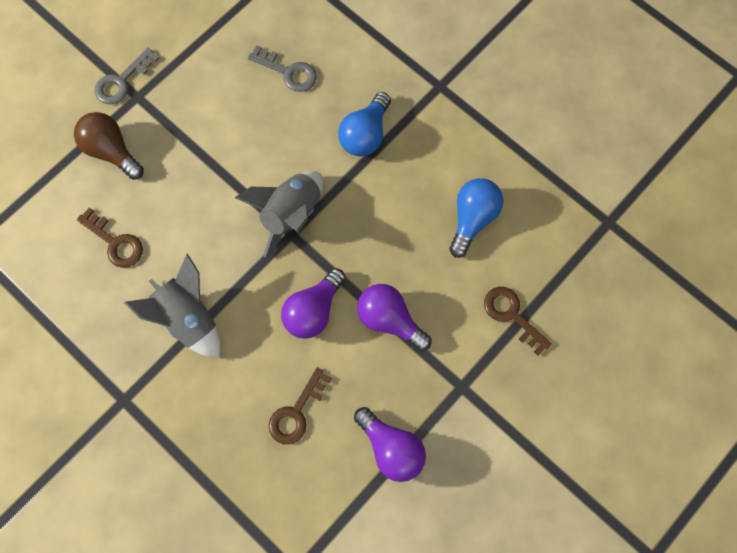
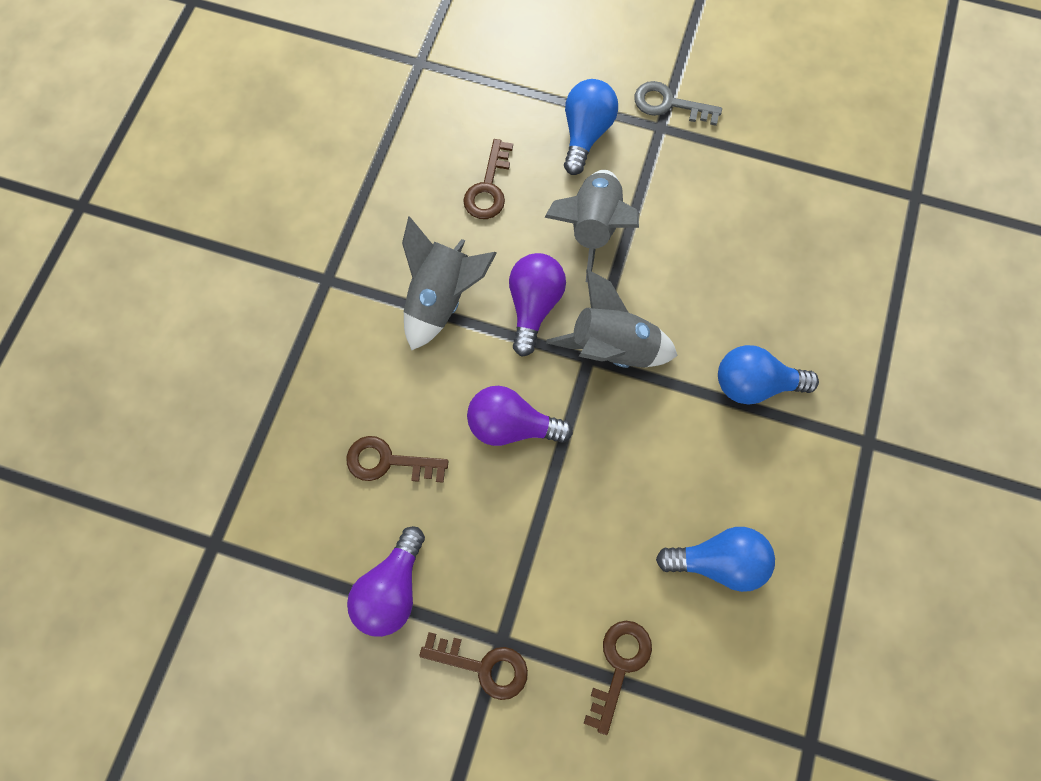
camera: 65 degrees right, 0 degrees up
brown light bulb [74,112,144,180] -> blue light bulb [564,79,618,175]
grey key [248,45,317,92] -> none
purple light bulb [357,284,431,351] -> purple light bulb moved to [509,253,566,357]
none -> brown key [419,632,528,700]
none -> grey rocket [544,170,639,282]

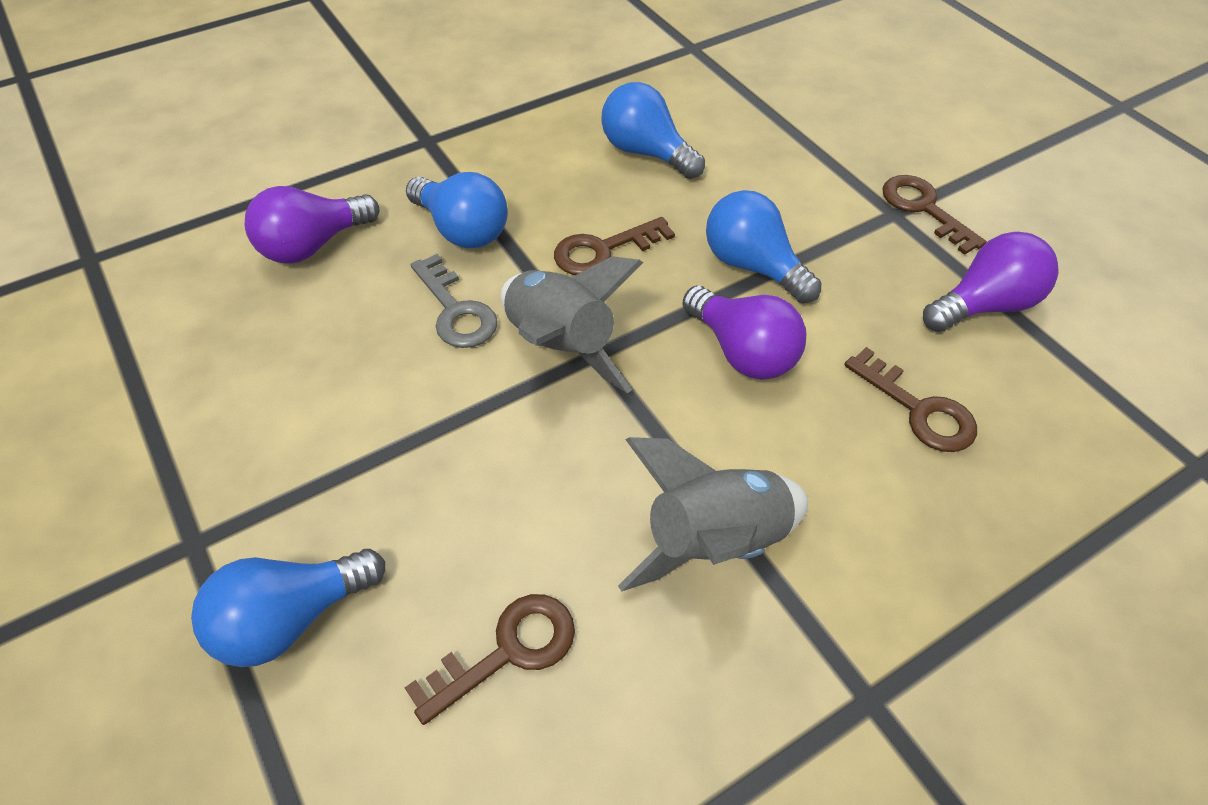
camera: 140 degrees left, 20 degrees down
purple light bulb [509,253,566,357] -> purple light bulb moved to [245,186,380,264]
grey rocket [544,170,639,282] -> none
brown key [584,621,652,735] -> brown key moved to [554,217,675,275]
grey key [634,81,722,126] -> grey key moved to [411,254,498,348]
none -> blue light bulb [706,190,822,303]

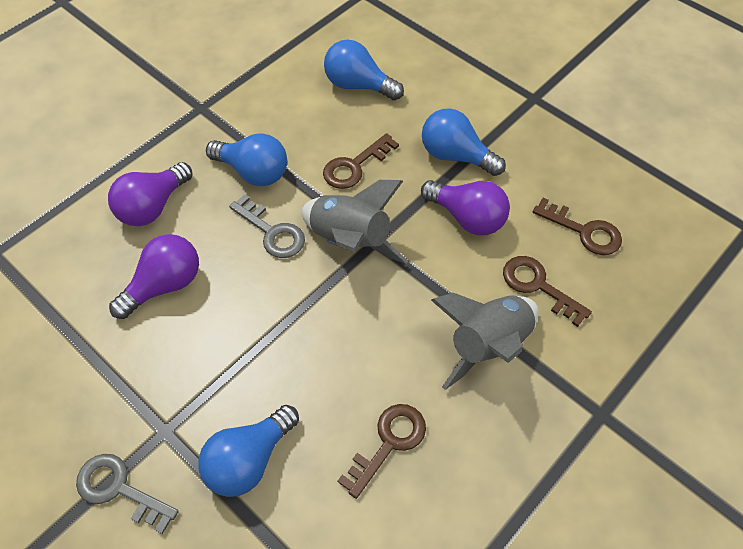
camera: 15 degrees left, 5 degrees up
brown key [882,175,987,255] -> brown key moved to [503,256,592,327]
purple light bulb [923,232,1058,332] -> purple light bulb moved to [109,234,199,319]
none -> grey key [76,454,179,534]

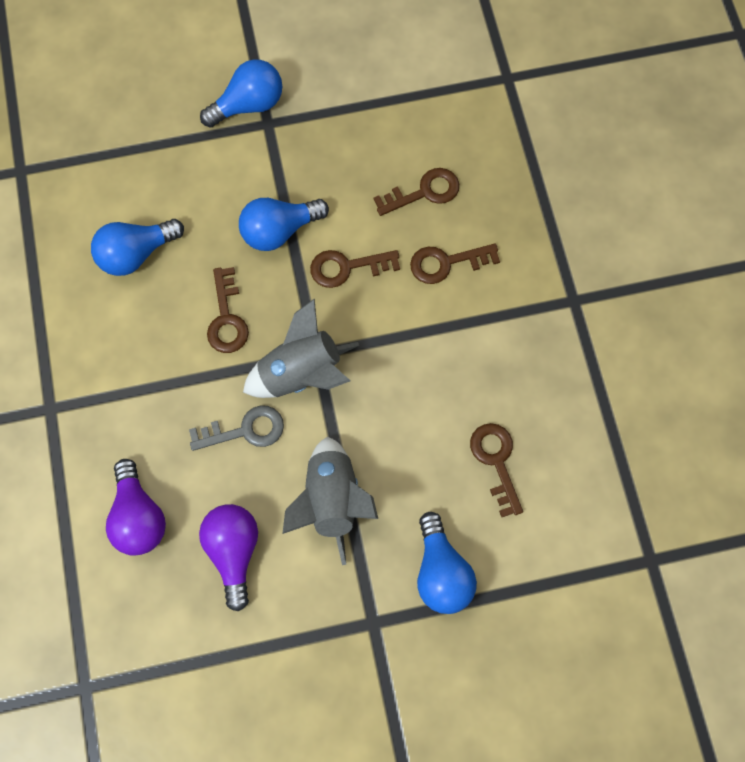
camera: 55 degrees left, 15 degrees up
grey key [76,454,179,534] -> none
blue light bulb [206,133,287,186] -> blue light bulb moved to [200,59,282,128]
purple light bulb [421,180,510,235] -> brown key [310,250,400,288]
grey rocket [431,293,539,390] -> grey rocket moved to [282,437,378,565]

